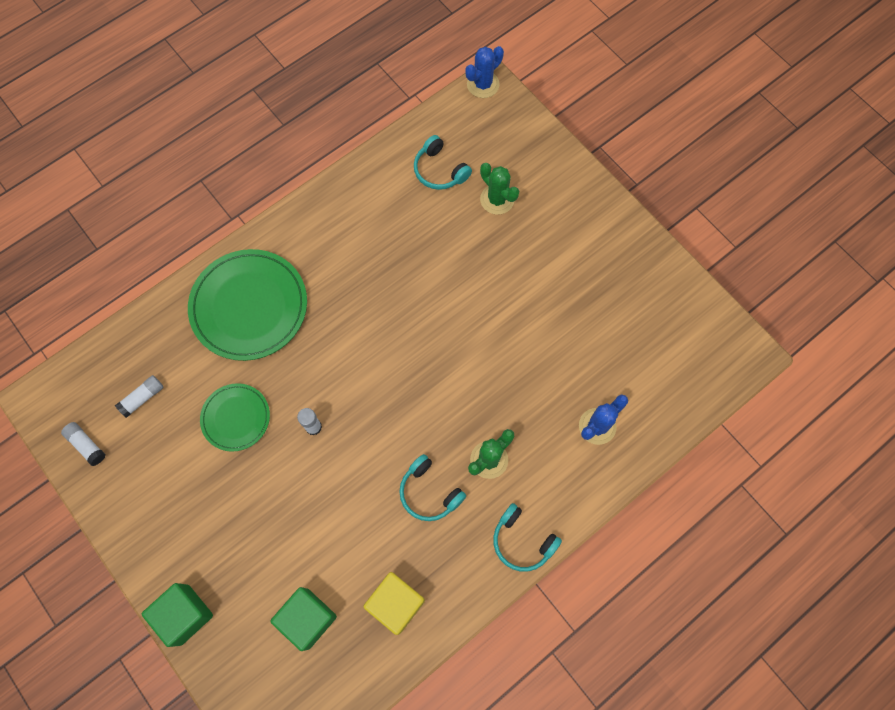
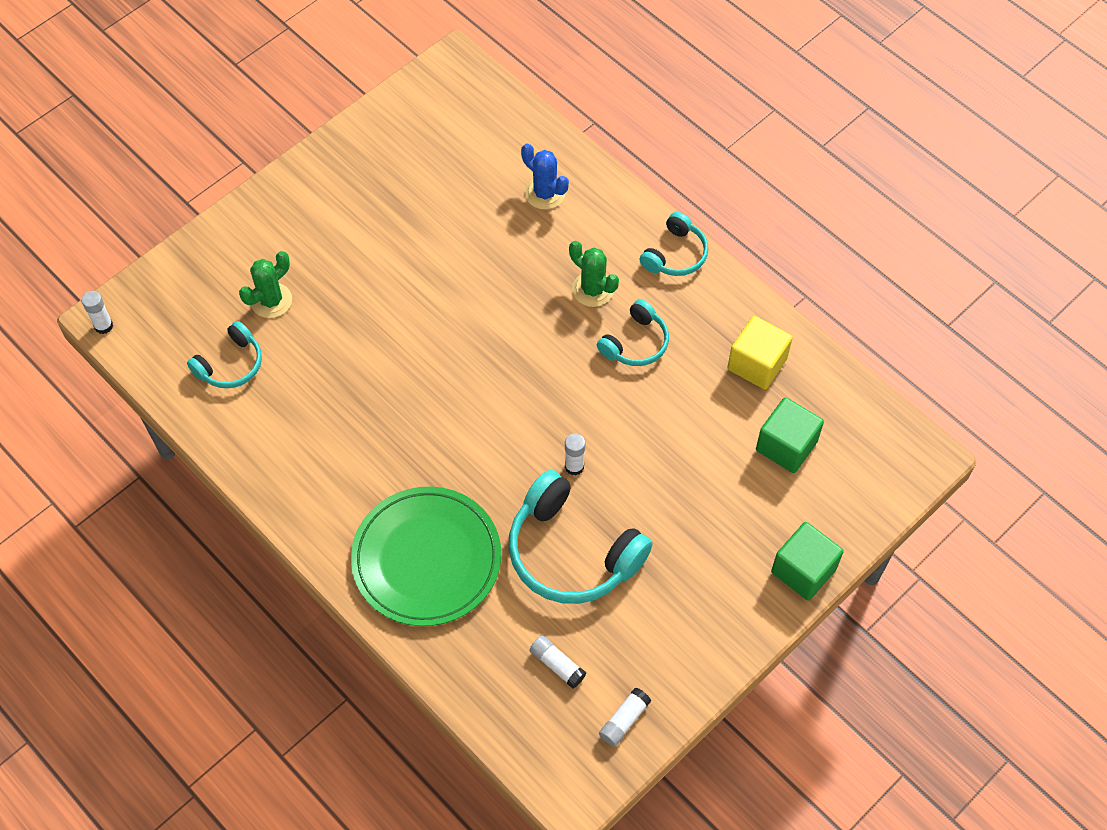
camera: 95 degrees left, 10 degrees down
green plate [200,383,270,452] -> turquoise headphones [508,470,652,604]
blue cactus [465,46,504,98] -> white glue stick [81,291,113,334]

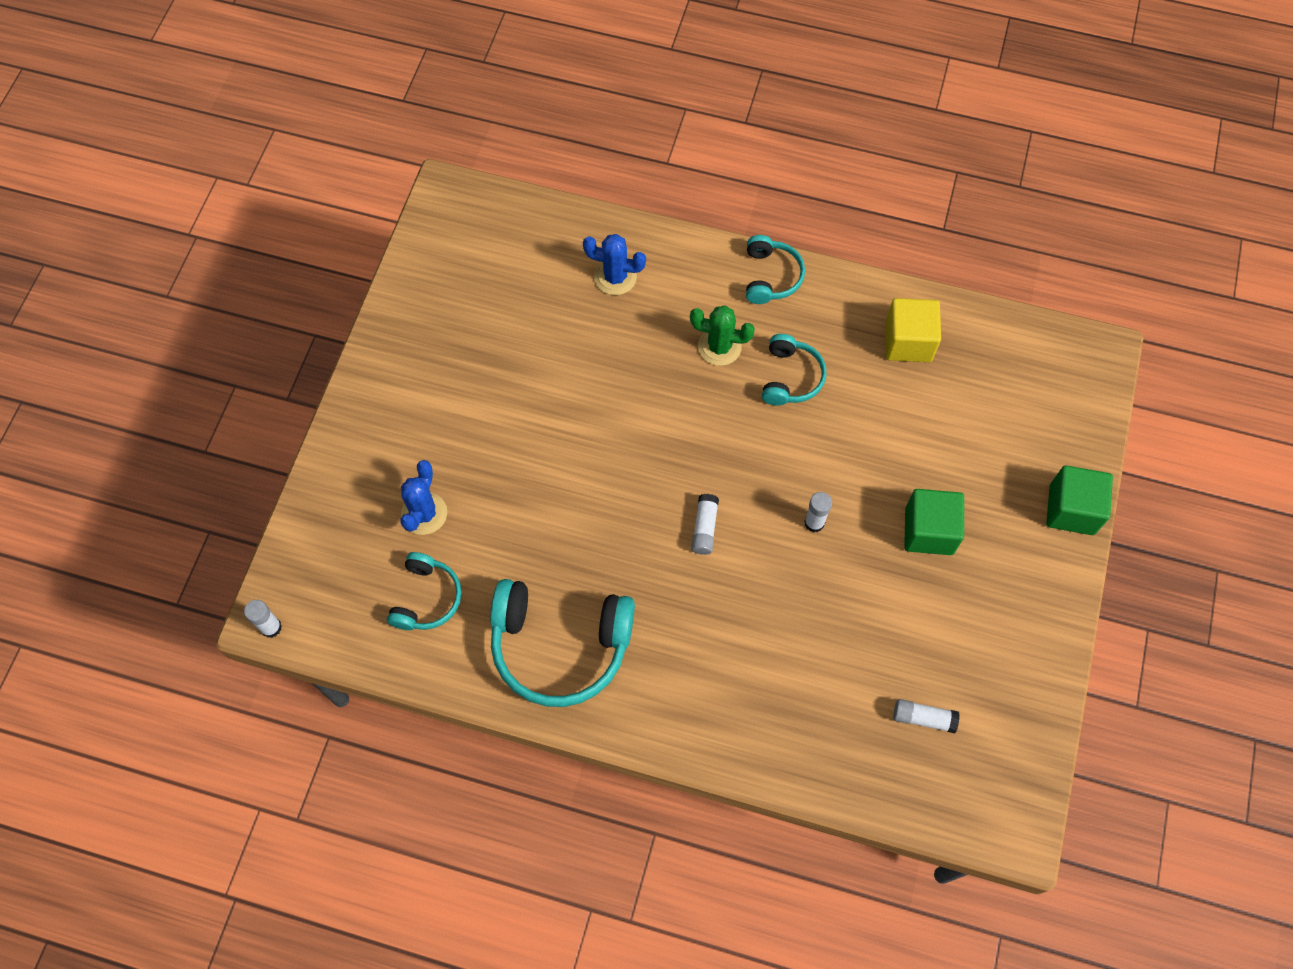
camera: 30 degrees left, 5 degrees up
green cactus [239,251,292,318] -> blue cactus [401,460,447,535]
green plate [351,487,501,626] -> none
turquoise headphones [508,470,652,604] -> turquoise headphones moved to [490,579,635,707]
white glue stick [599,688,651,747] -> white glue stick moved to [691,494,719,555]
green cube [756,397,824,473] -> green cube moved to [904,489,964,555]

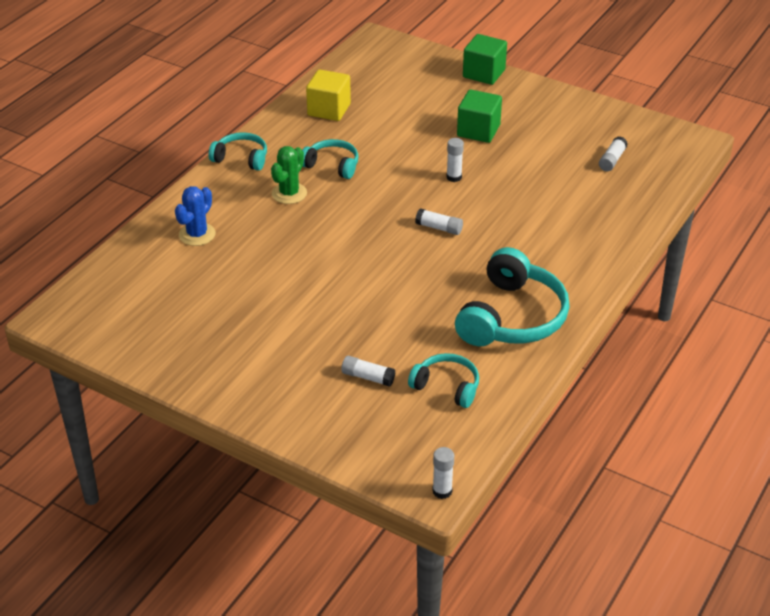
camera: 75 degrees left, 25 degrees down
blue cactus [401,460,447,535] -> white glue stick [341,356,395,386]

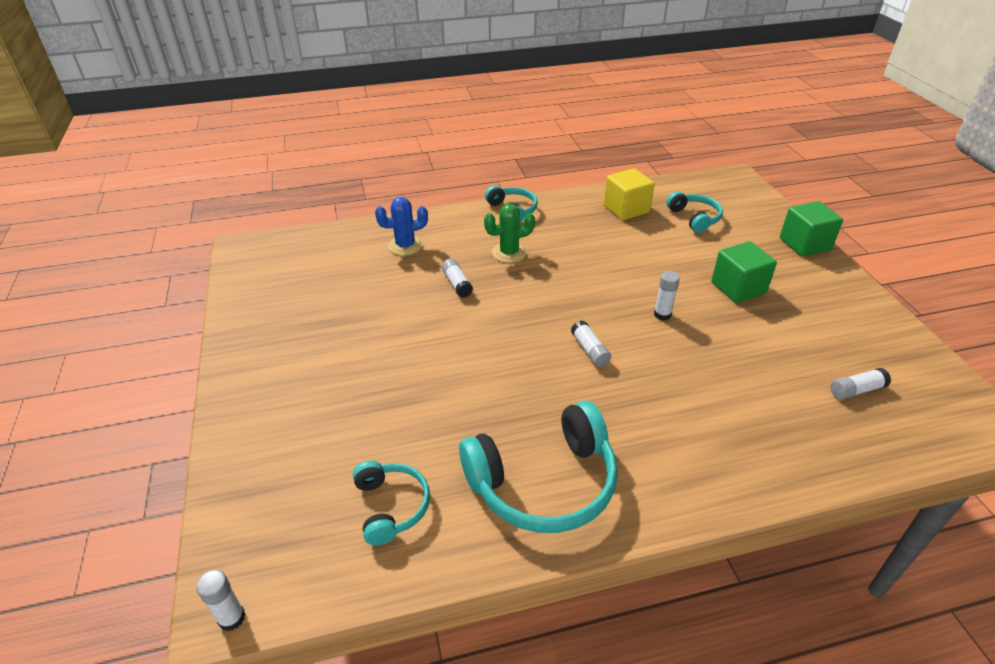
camera: 45 degrees right, 0 degrees up
turquoise headphones [302,139,359,179] -> turquoise headphones moved to [666,191,723,233]
white glue stick [341,356,395,386] -> white glue stick moved to [442,259,473,298]

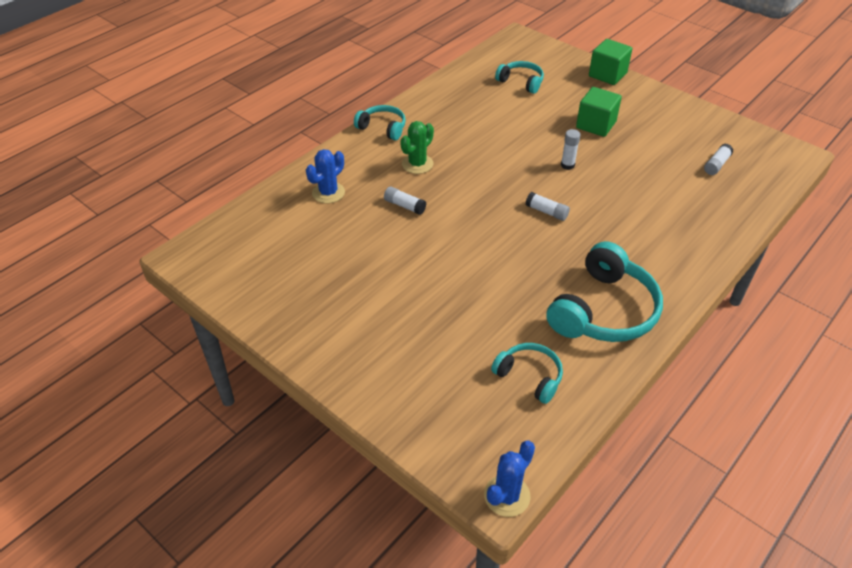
camera: 35 degrees left, 5 degrees up
white glue stick [196,570,246,631] -> blue cactus [484,441,535,517]
yellow cube [604,168,655,220] -> none

